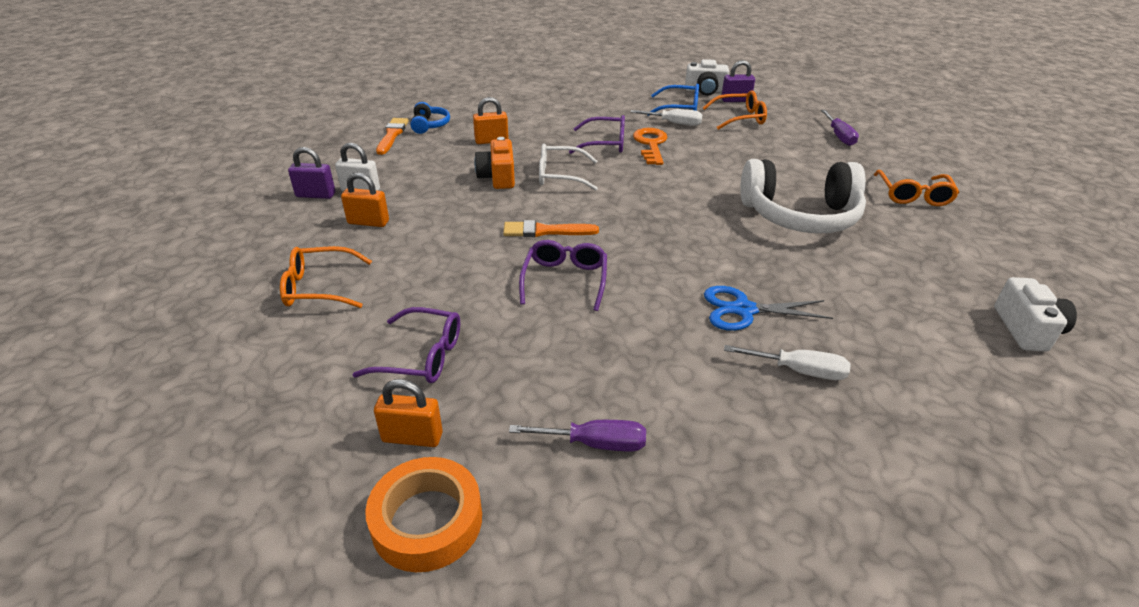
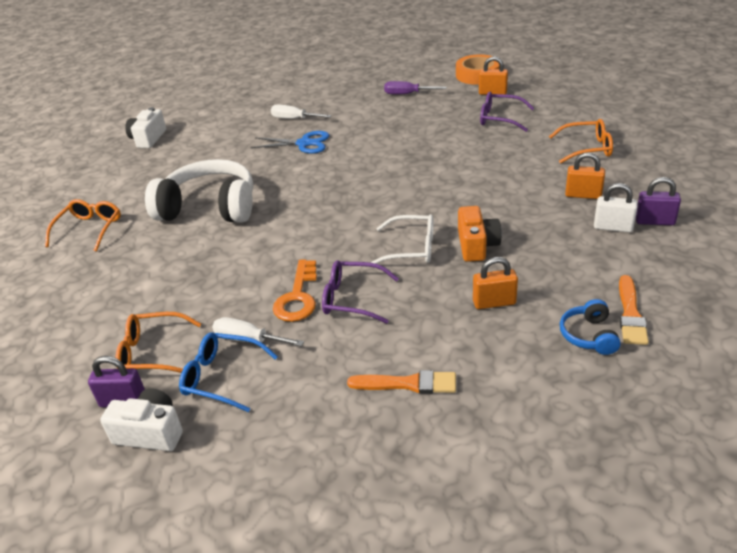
camera: 170 degrees left, 0 degrees up
orange brush [503,220,599,237] -> orange brush moved to [347,370,456,394]
purple glasses [519,240,607,311] -> none
purple screwdriver [821,110,859,146] -> none

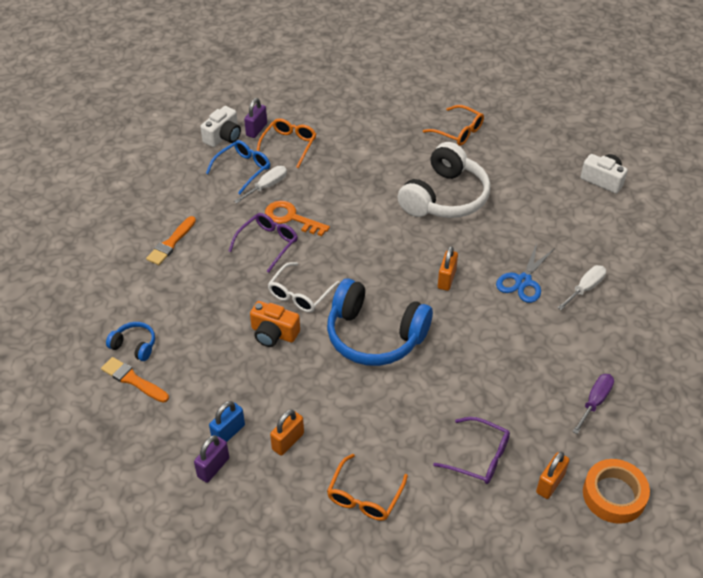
camera: 110 degrees right, 10 degrees up
orange padlock [473,257,518,309] -> orange padlock moved to [438,246,458,291]
purple glasses [480,92,534,132] -> purple glasses turned 75 degrees clockwise [433,417,510,484]
white padlock [594,183,638,232] -> blue padlock [209,401,245,442]
none -> blue headphones [327,278,433,366]

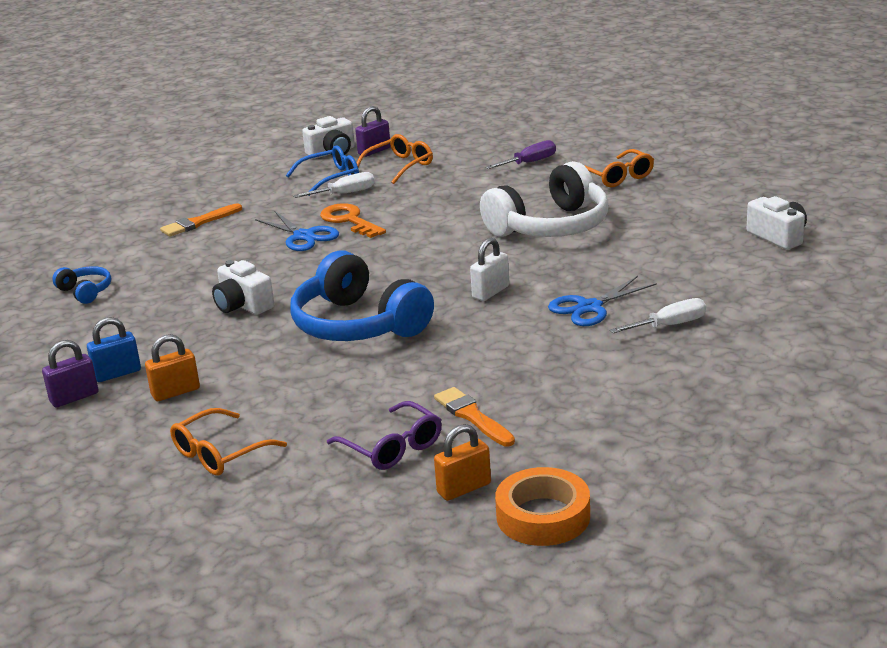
camera: 25 degrees right, 20 degrees down
orange brush [101,357,169,403] -> orange brush moved to [434,387,515,446]
purple glasses [229,213,298,273] -> blue scissors [255,211,339,251]
orange camera [250,301,300,347] -> white camera [212,260,274,315]
white glasses [268,262,340,313] -> none
orange padlock [438,246,458,291] -> white padlock [470,238,509,301]
purple screwdriver [572,374,614,434] -> purple screwdriver moved to [486,140,556,169]

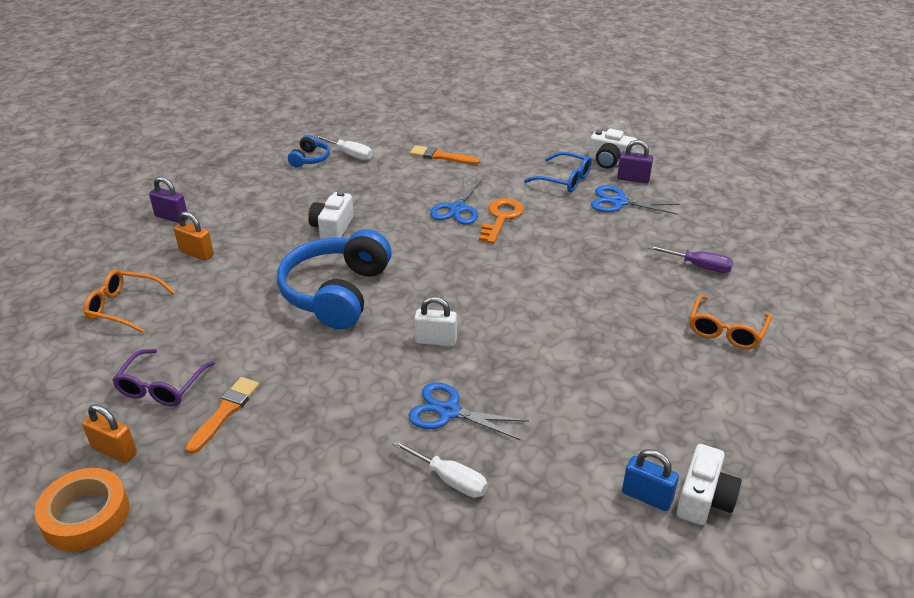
camera: 55 degrees right, 10 degrees up
blue padlock [87,317,141,382] -> blue padlock moved to [622,449,679,511]
white screwdriver [293,172,375,198] -> white screwdriver moved to [315,135,372,160]
orange glasses [357,134,433,184] -> blue scissors [591,185,680,215]
white headphones [480,161,609,237] -> none

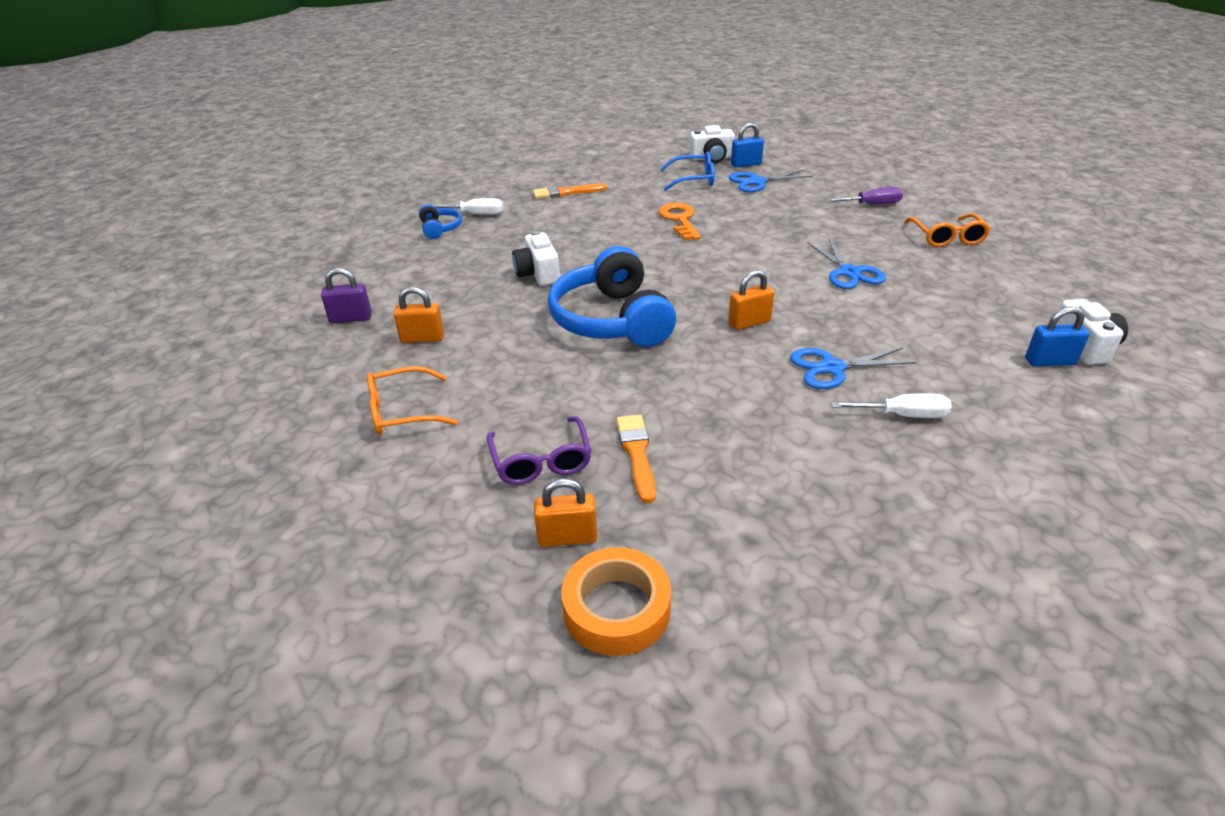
camera: 30 degrees left, 0 degrees up
white padlock [414,297,457,346] -> orange padlock [728,270,774,330]
blue scissors [430,178,483,224] -> blue scissors moved to [808,239,886,289]
purple padlock [617,140,653,183] -> blue padlock [731,123,764,168]

